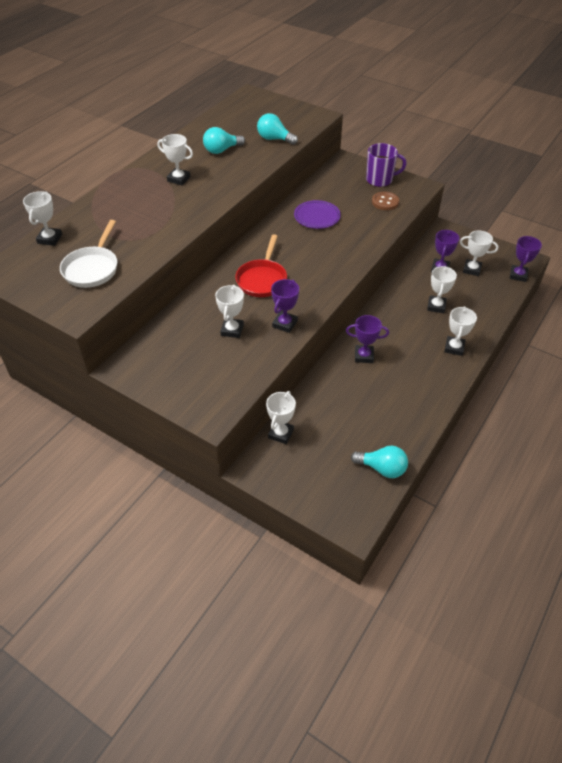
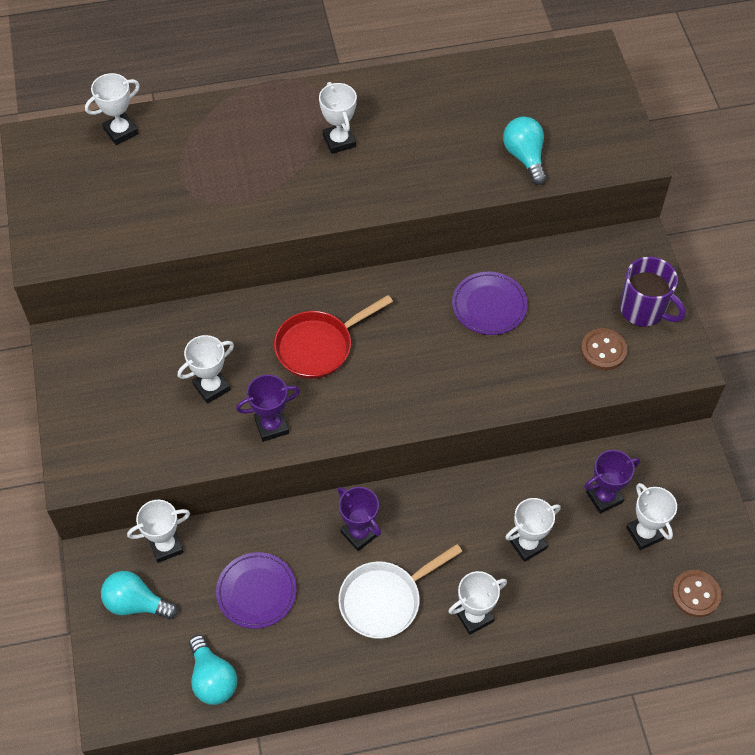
camera: 45 degrees right, 10 degrees up
white pan [60,220,117,288] -> white pan moved to [338,544,462,639]
turquoise light bulb [203,127,245,154] -> turquoise light bulb moved to [101,571,178,619]
purple trophy [510,236,542,282] -> brown button [672,570,721,617]
none -> purple plate [216,552,297,629]

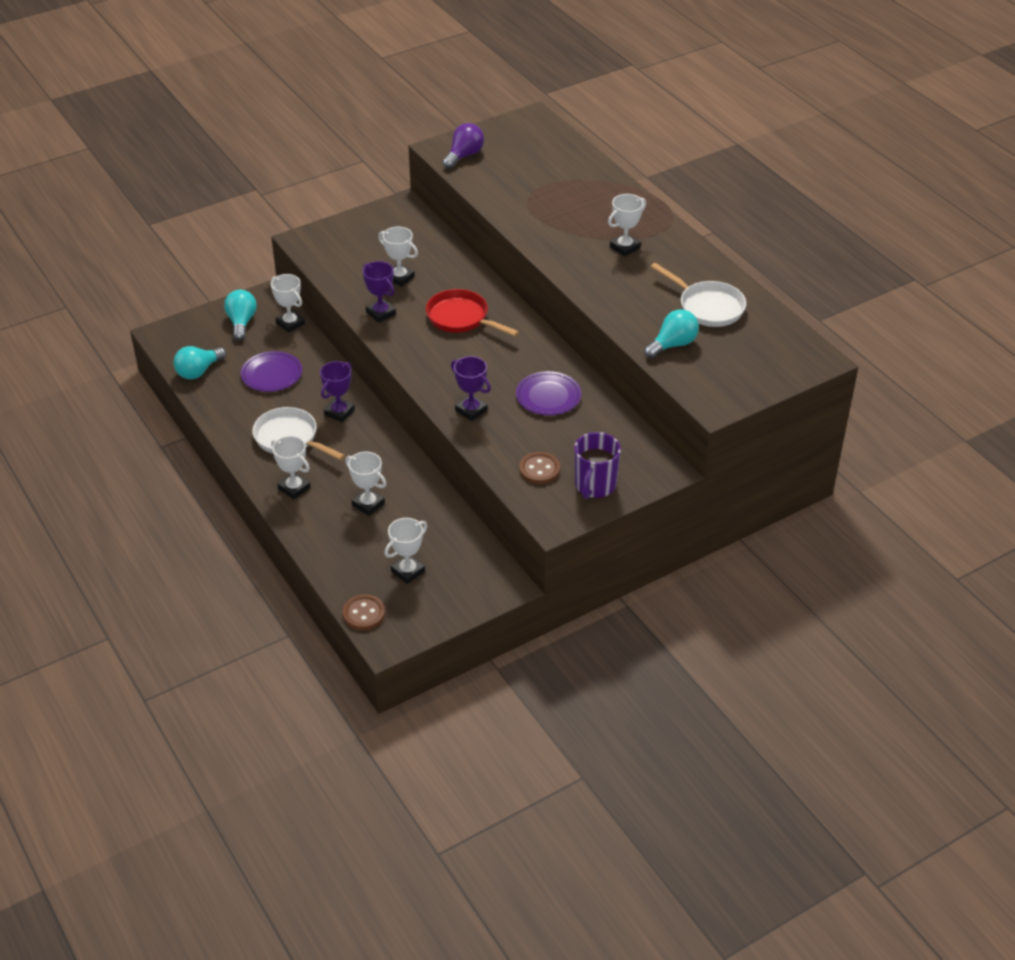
camera: 70 degrees right, 15 degrees down
white trophy [85,73,140,145] -> none
purple trophy [584,450,640,514] -> purple trophy moved to [451,356,491,421]
none -> purple light bulb [443,123,484,169]
none -> white pan [651,263,746,327]

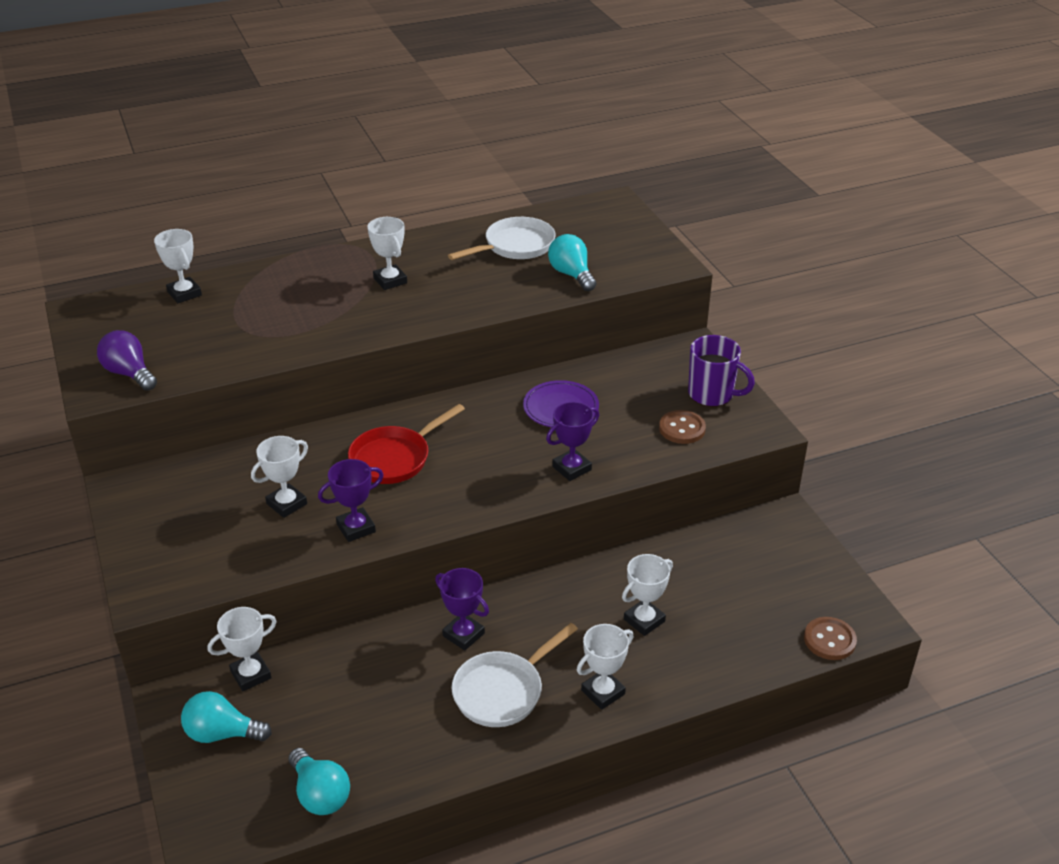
camera: 80 degrees left, 5 degrees down
purple plate [241,351,302,392] -> none
white trophy [384,518,427,584] -> white trophy moved to [154,229,202,303]

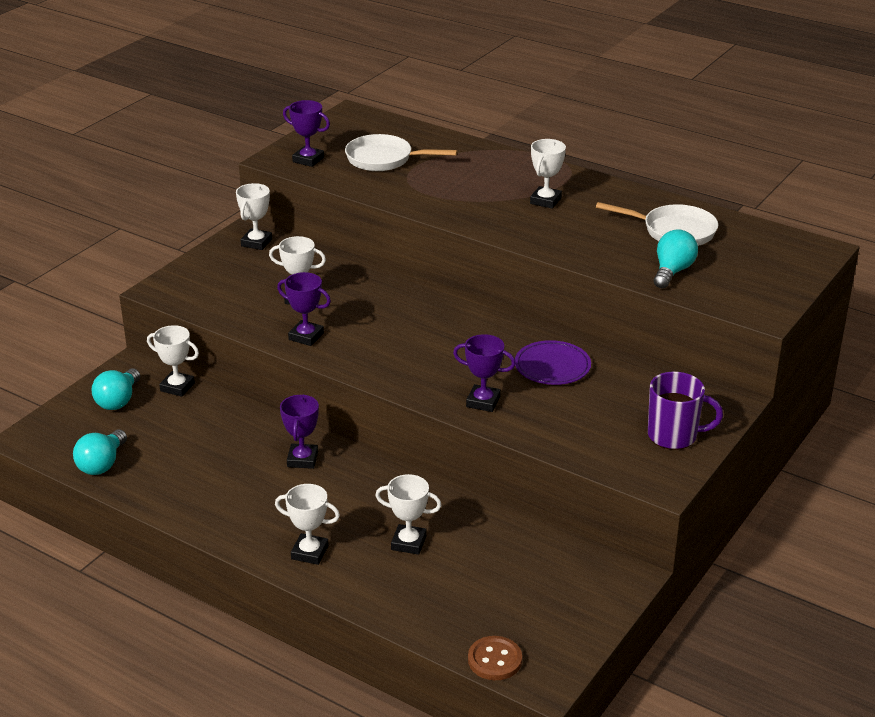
camera: 55 degrees right, 5 degrees down
purple light bulb [97,330,157,391] -> purple trophy [283,100,330,167]
white trophy [154,229,202,303] -> white trophy moved to [236,183,272,250]
turquoise light bulb [181,691,272,743] -> turquoise light bulb turned 135 degrees counterclockwise [91,369,140,410]
red pan [348,404,465,484] -> none
white pan [452,623,578,727] -> white pan moved to [345,134,457,171]
brown button [659,410,706,444] -> none
purple mug [688,335,755,407] -> purple mug turned 75 degrees counterclockwise [648,372,723,450]

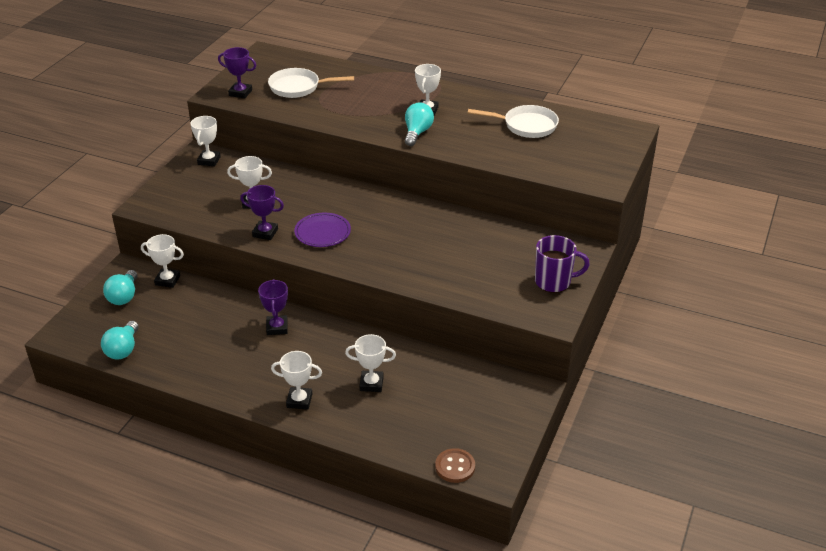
camera: 10 degrees left, 5 degrees up
purple trophy [453,334,516,412] -> none
purple plate [515,340,591,385] -> purple plate moved to [294,213,351,247]
turquoise light bulb [654,229,698,289] -> turquoise light bulb moved to [405,102,434,146]

